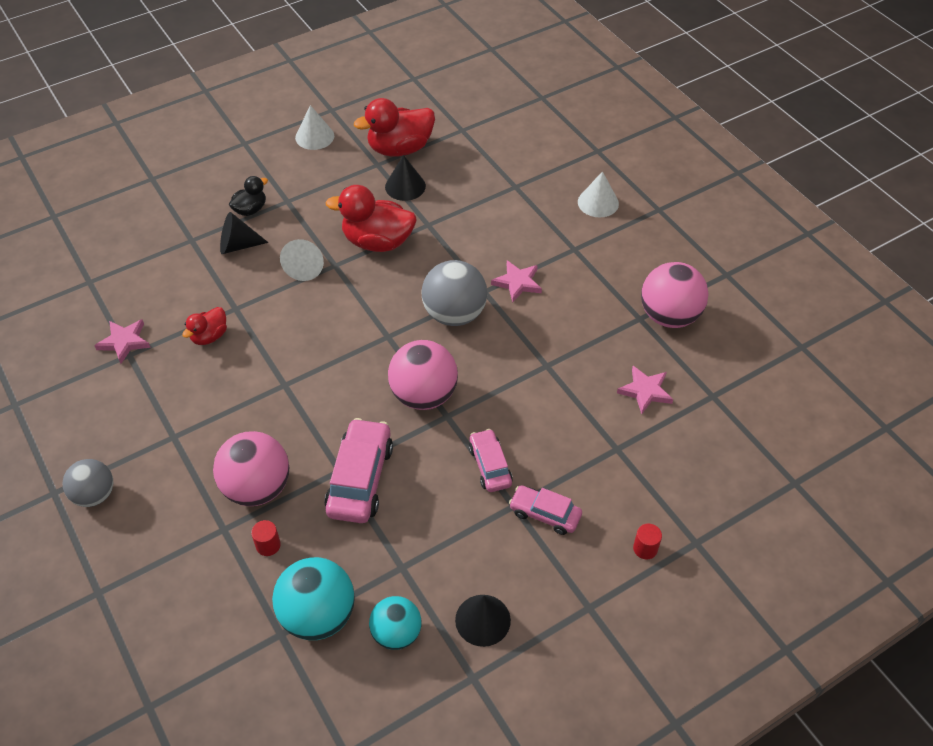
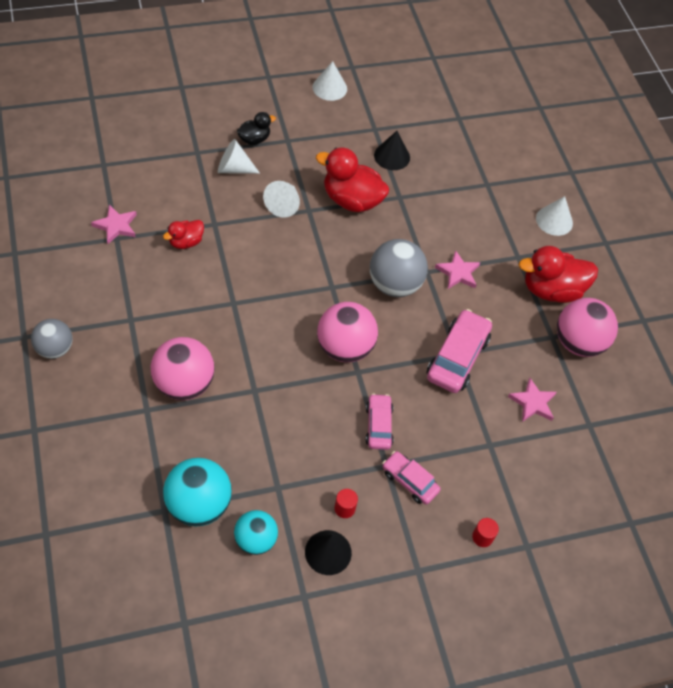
camera: 10 degrees right, 5 degrees up
black cone [220,212,268,254] -> white cone [218,139,260,174]
red cylinder [251,520,281,556] -> red cylinder moved to [334,489,358,518]
pink car [324,418,393,523] -> pink car moved to [427,309,492,393]
red duck [354,98,435,157] -> red duck moved to [519,246,598,303]

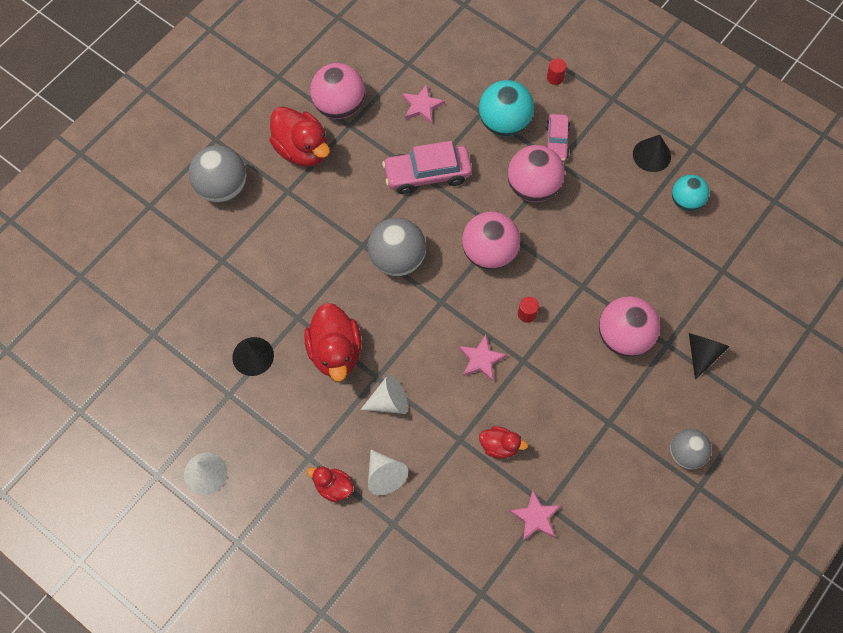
camera: 120 degrees left, 10 degrees up
turquoise ball [163,458,232,526] -> turquoise ball moved to [479,80,534,136]
black duck [237,112,276,145] -> red duck [307,466,353,502]
red cylinder [334,489,358,518] -> red cylinder moved to [518,297,539,323]
pink car [365,393,394,450] -> pink ball [508,145,565,202]
pink star [435,250,480,289] -> pink star moved to [459,335,507,381]
white cone [536,196,573,236] -> grey ball [189,145,247,203]
none -> black cone [689,333,730,380]

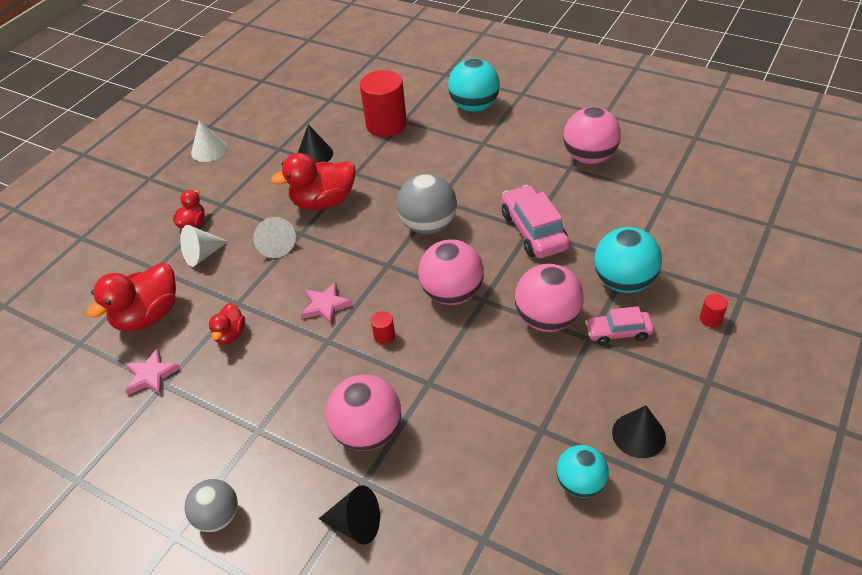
camera: 85 degrees right, 20 degrees down
grey ball [189,145,247,203] -> turquoise ball [448,58,500,112]
red duck [269,106,330,167] -> red duck moved to [86,263,176,331]
pink star [402,84,445,124] -> none
none -> red cylinder [360,70,407,137]

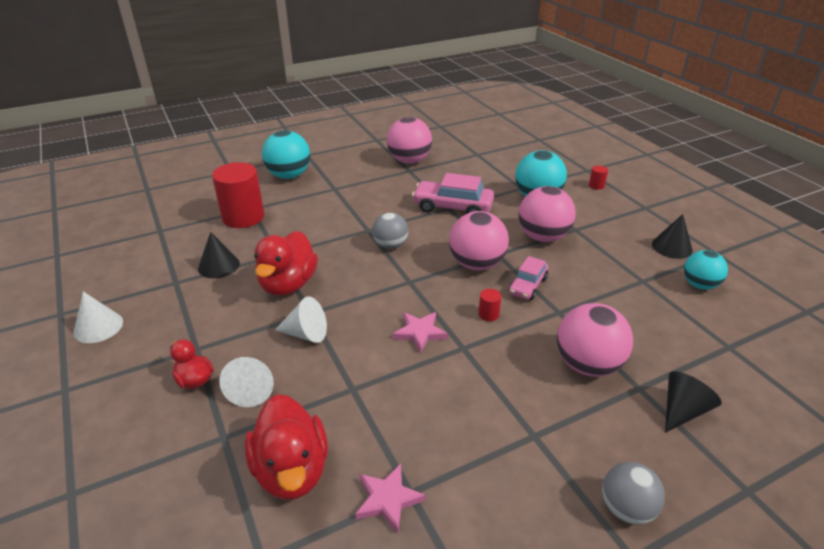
camera: 60 degrees left, 10 degrees down
red duck [209,303,245,345] -> none
grey ball [397,174,457,234] -> grey ball [372,213,408,249], size x0.64
pink car [585,306,654,345] -> pink car moved to [509,256,548,300]

